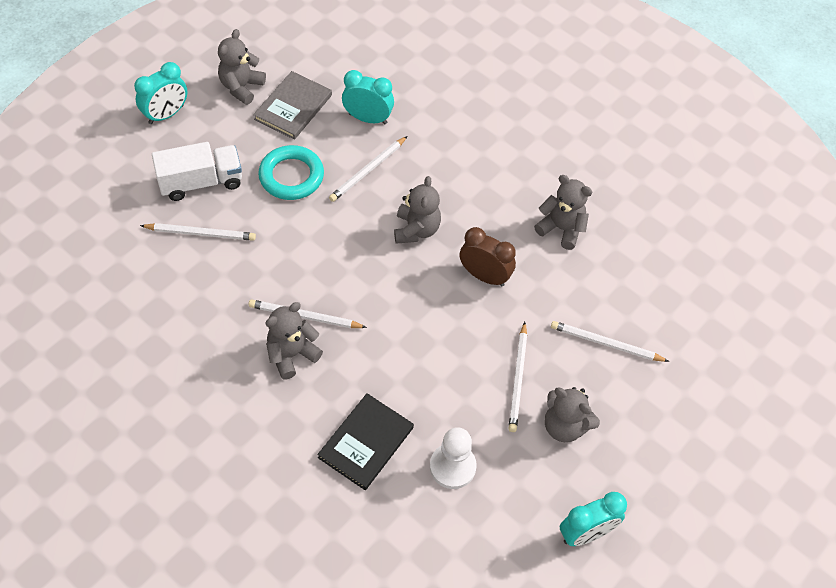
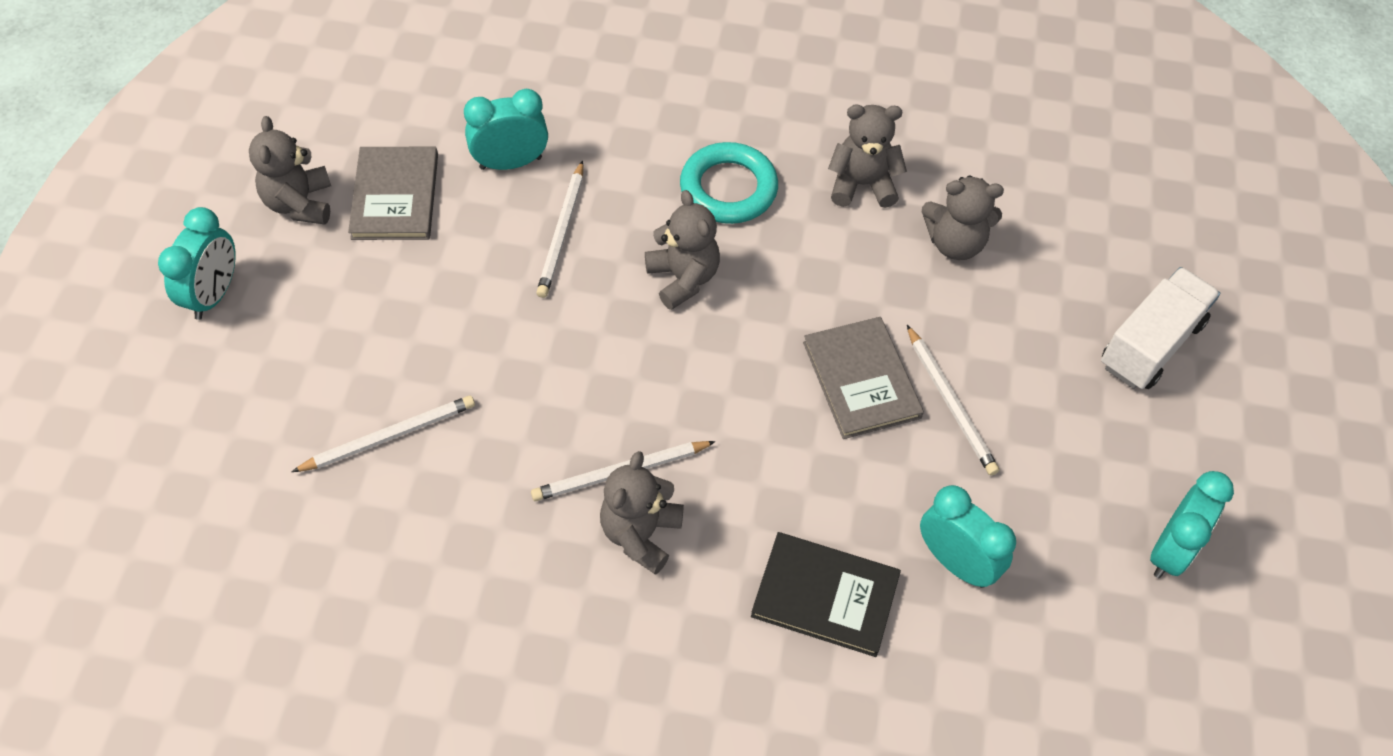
camera: 30 degrees left, 0 degrees up
white truck [152,142,242,201] -> white truck moved to [1101,267,1220,389]
turquoise ring [258,145,324,200] -> turquoise ring moved to [680,142,778,224]
black book [317,393,414,490] -> black book turned 75 degrees counterclockwise [751,532,901,657]
white pawn [430,427,477,489] -> turquoise clock [920,485,1016,588]
brown clock [460,227,516,286] -> none
grey teddy bear [545,387,600,442] -> grey teddy bear moved to [922,176,1004,260]
white pencil [551,321,669,362] -> none
none -> grey book [803,317,924,439]

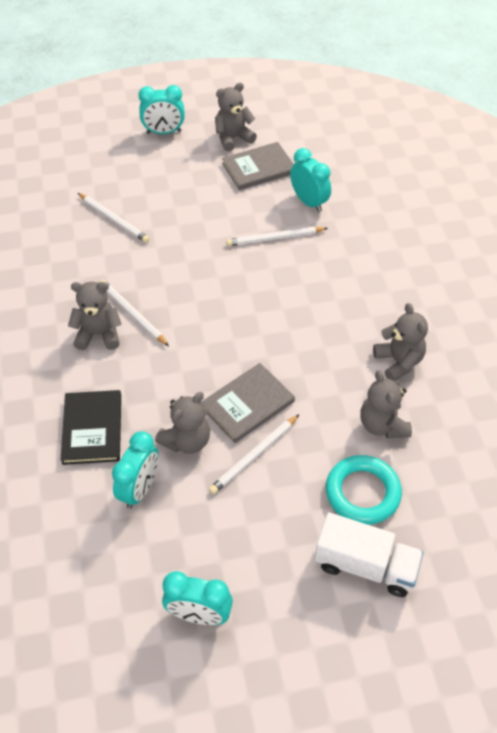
camera: 70 degrees right, 5 degrees down
grey teddy bear [645,190,720,310] -> grey teddy bear moved to [155,392,210,454]
turquoise ring [680,142,778,224] -> turquoise ring moved to [326,455,402,525]

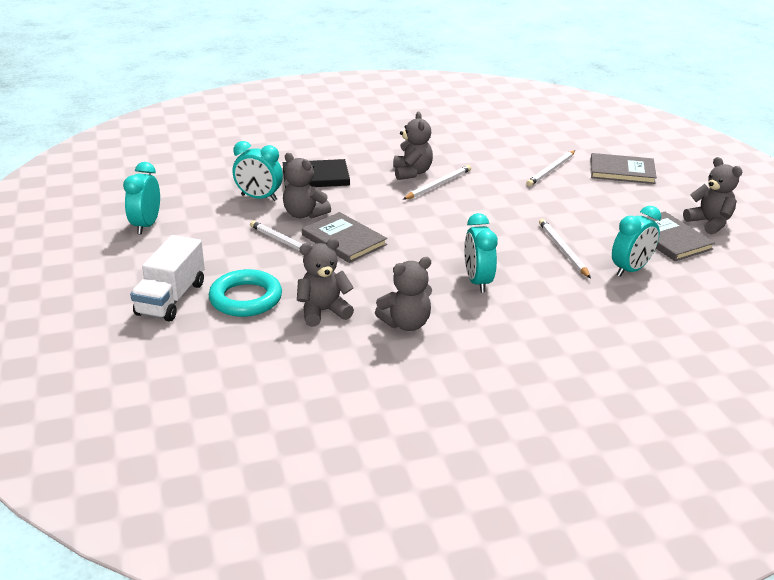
camera: 85 degrees right, 20 degrees down
turquoise clock [138,85,185,134] -> turquoise clock moved to [464,213,498,293]
none -> grey book [591,153,657,184]

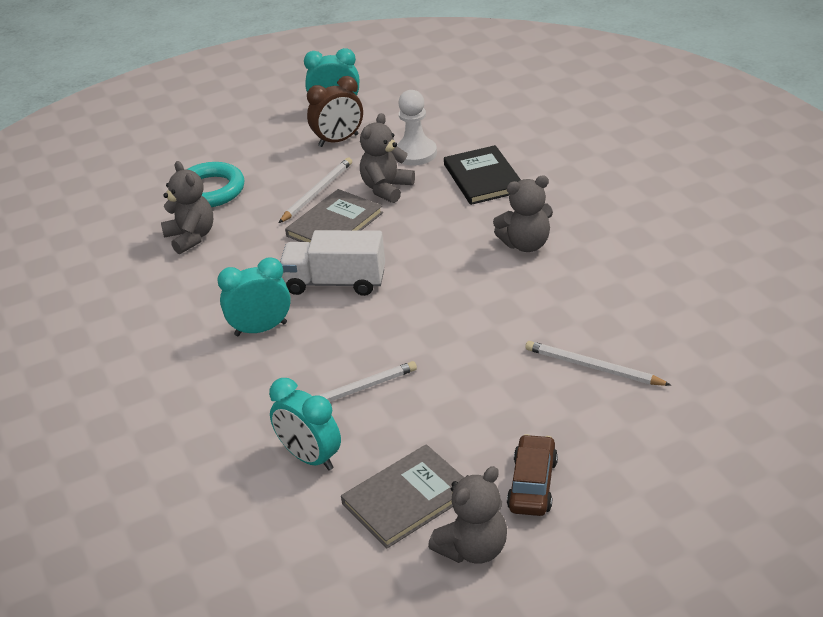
camera: 85 degrees right, 5 degrees up
white truck [130,235,205,321] -> white truck moved to [280,230,385,296]
turquoise clock [233,141,283,201] -> white pawn [397,90,437,166]
grey teddy bear [375,257,432,331] -> none
white pencil [403,165,471,200] -> none
grey book [591,153,657,184] -> none
none -> brown clock [307,76,363,147]
none -> brown car [507,434,558,516]

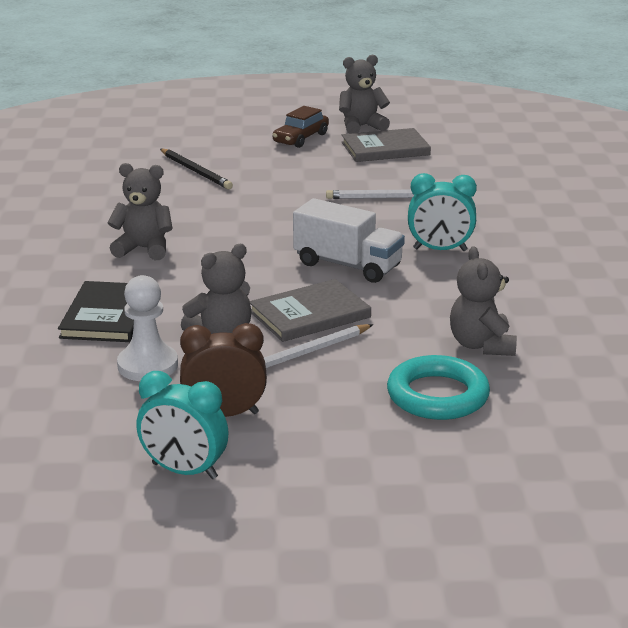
camera: 160 degrees left, 10 degrees down
turquoise clock [269,378,341,471] -> none
white pencil [525,341,671,386] -> black pencil [160,149,233,189]

